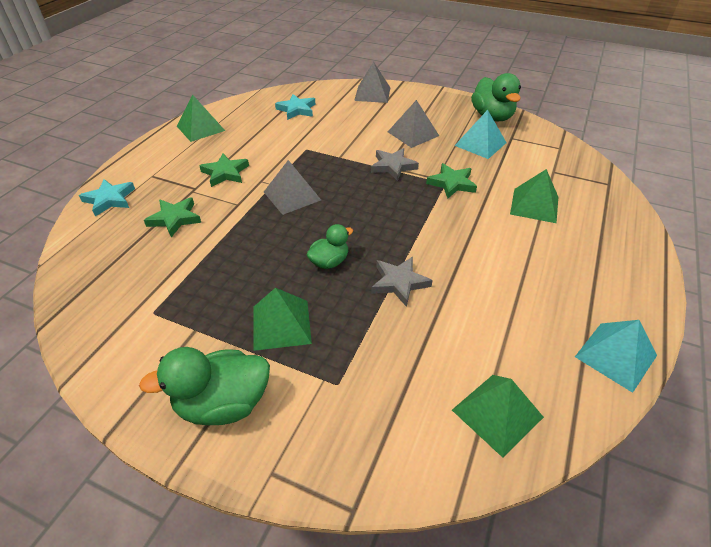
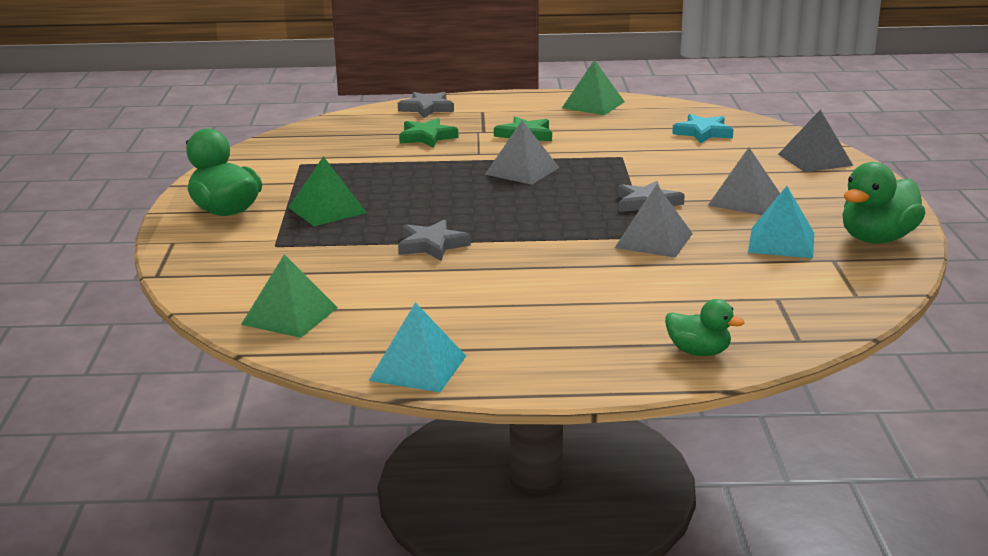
camera: 65 degrees right, 20 degrees down
turquoise star [79,179,135,217] -> grey star [398,92,454,118]
green duck [306,224,353,269] -> green duck moved to [665,299,744,356]
green star [426,163,477,199] -> grey pyramid [615,184,693,258]
green pyramid [510,169,558,223] -> none

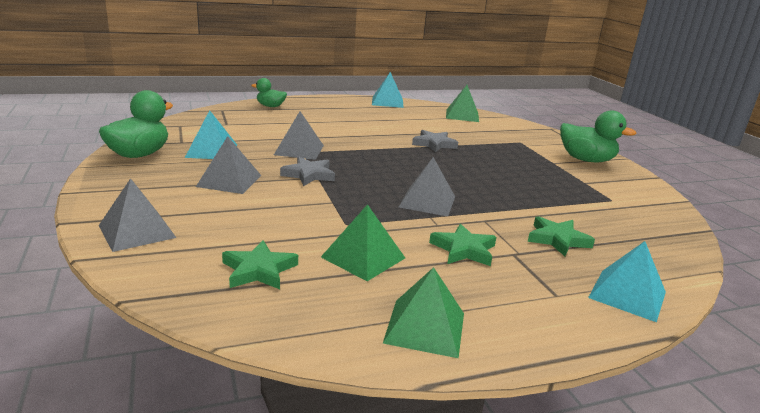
camera: 160 degrees right, 0 degrees up
green pyramid [288,156,367,226] -> green pyramid moved to [321,204,405,281]
grey star [398,92,454,118] -> turquoise pyramid [588,241,666,322]
turquoise star [672,114,734,144] -> green star [222,240,298,289]

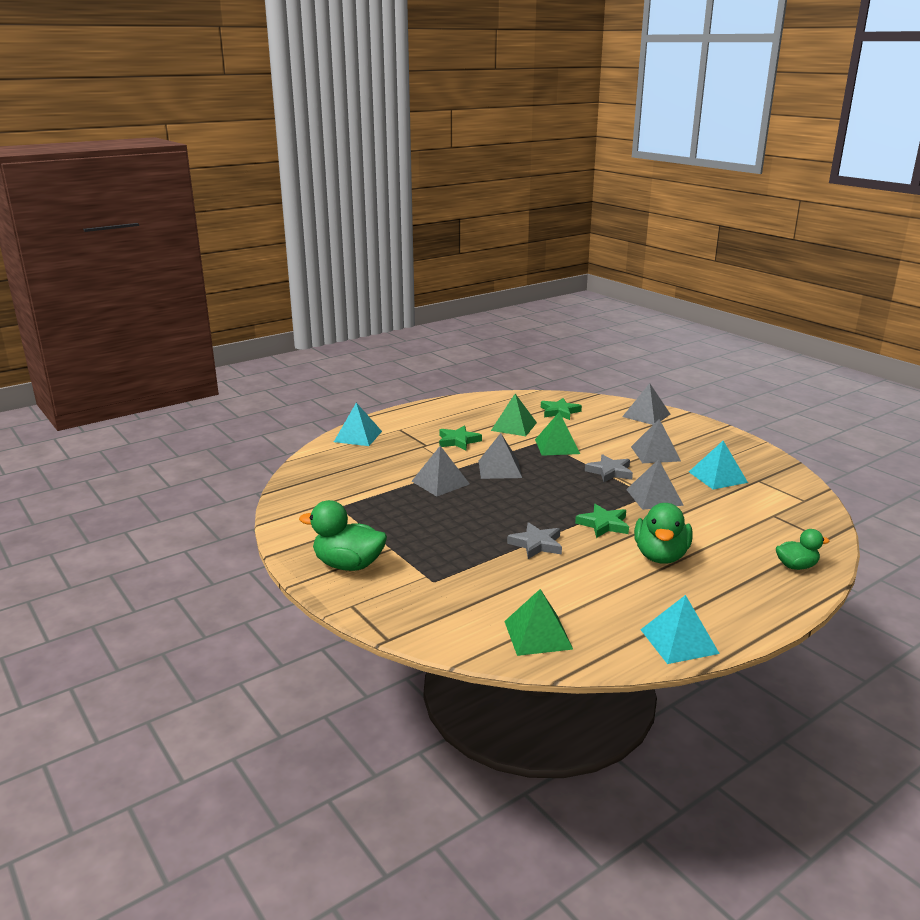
camera: 165 degrees right, 0 degrees up
green duck [99,90,173,158] -> green duck moved to [634,503,693,564]
green pyramid [383,267,464,358] -> green pyramid moved to [535,412,580,456]
green star [528,216,595,256] -> green star moved to [575,504,629,538]
none -> grey pyramid [412,446,470,496]

